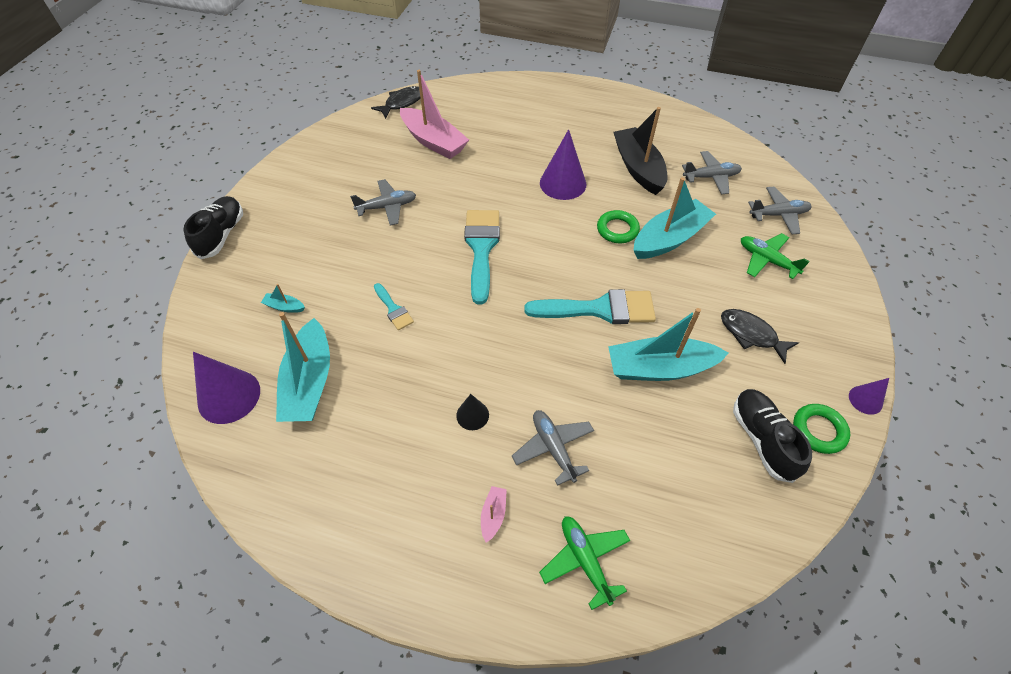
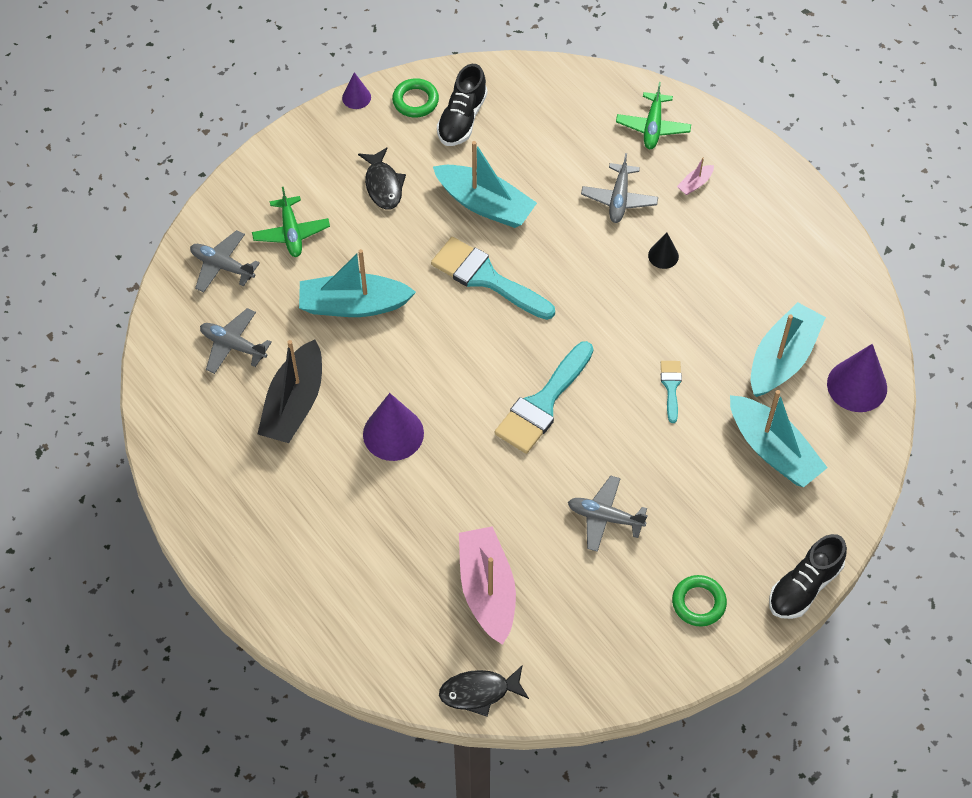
camera: 145 degrees left, 5 degrees up
turquoise boat [261,284,305,313] -> turquoise boat [730,390,828,487], size x2.41
green ring [597,210,640,243] -> green ring moved to [672,575,727,627]

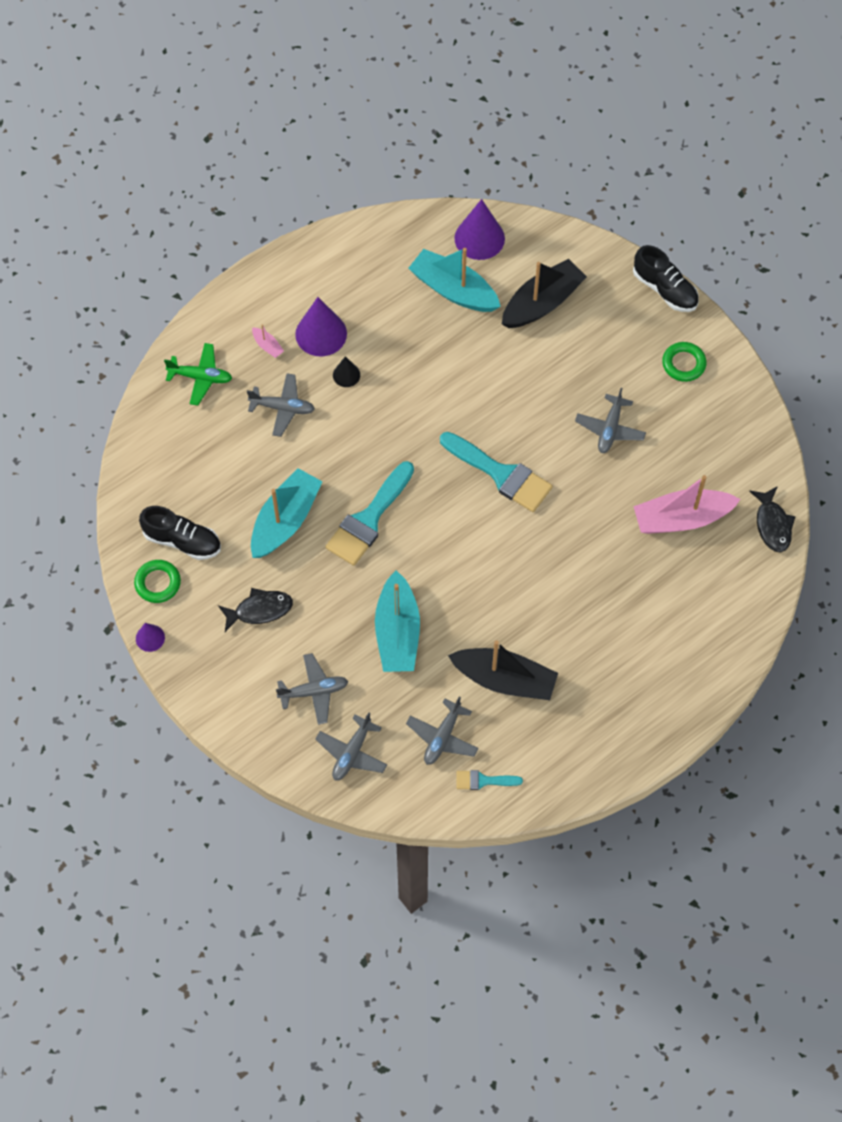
camera: 90 degrees left, 5 degrees up
green plane [252,187,330,257] -> grey plane [276,653,348,725]
purple cone [363,393,424,461] -> purple cone moved to [295,297,347,356]
turquoise brush [661,361,682,423] -> turquoise brush moved to [457,770,523,790]
turquoise boat [730,390,828,487] -> black boat [502,259,587,328]

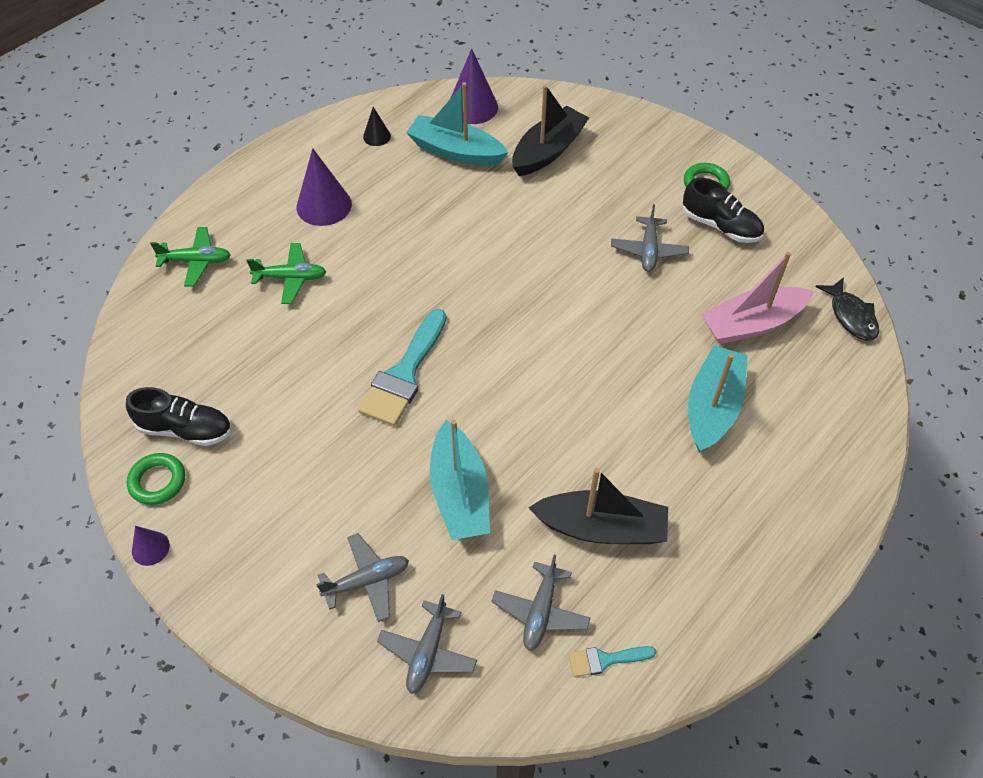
camera: 10 degrees left, 10 degrees down
black fish [218,588,293,632] -> none
grey plane [247,373,315,437] -> green plane [246,243,326,304]
turquoise boat [251,468,323,558] -> turquoise boat moved to [688,346,748,453]
pink boat [252,324,284,358] -> none
black cone [333,356,360,387] -> black cone moved to [363,107,391,146]
turquoise brush [440,432,553,512] -> none
black shoe [633,245,699,312] -> black shoe moved to [683,178,764,243]

